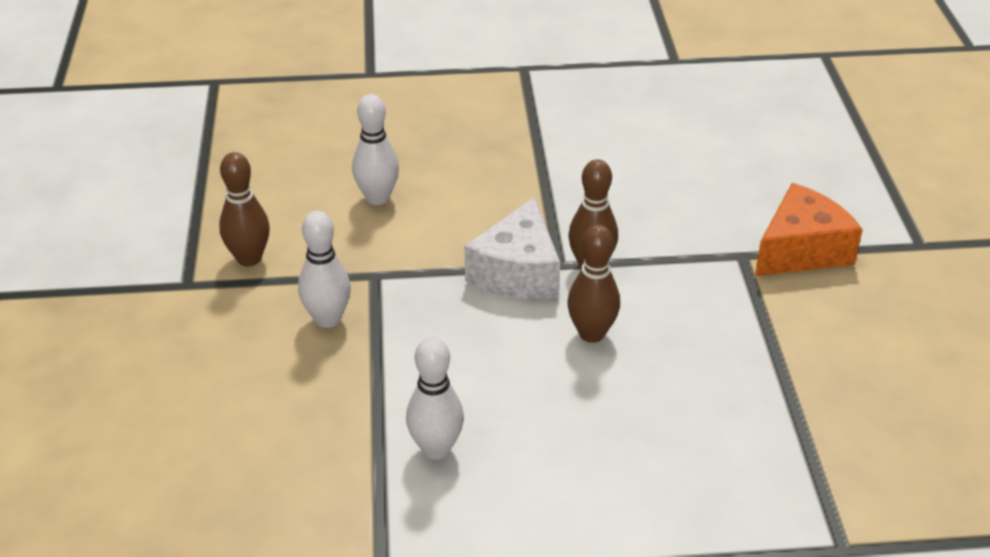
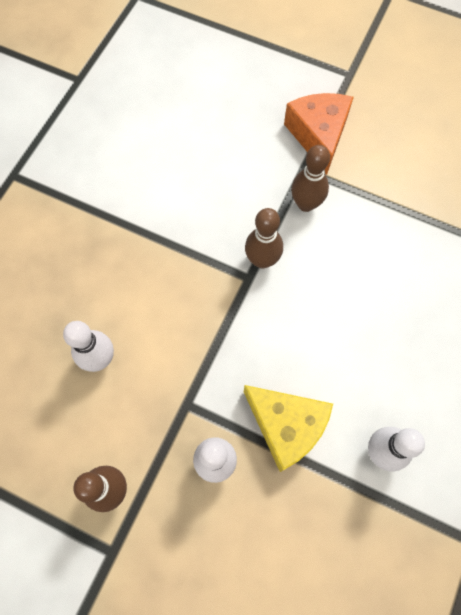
camera: 60 degrees left, 30 degrees up
white cheese [465,197,560,299] -> none
brown bowling pin [567,225,620,343] -> brown bowling pin moved to [291,145,330,212]
none -> yellow cheese [244,385,333,472]

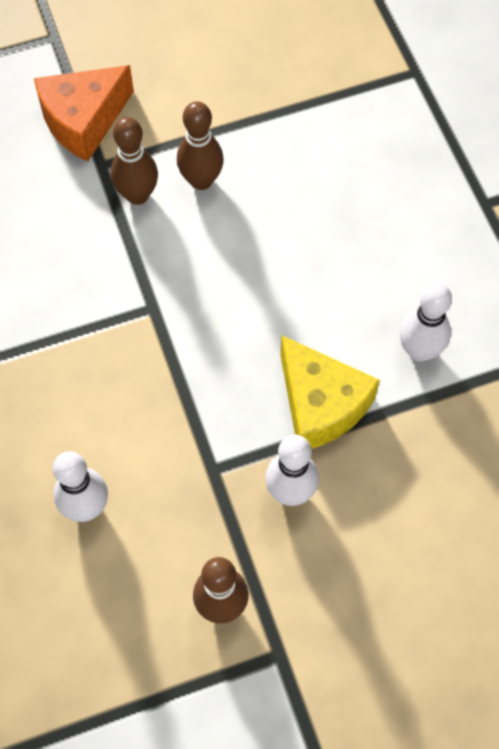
camera: 45 degrees left, 5 degrees down
yellow cheese [244,385,333,472] -> yellow cheese turned 60 degrees clockwise [280,335,380,449]
brown bowling pin [245,208,283,268] -> brown bowling pin moved to [177,101,224,190]
orange cheese [284,93,354,175] -> orange cheese turned 75 degrees counterclockwise [34,65,134,162]

